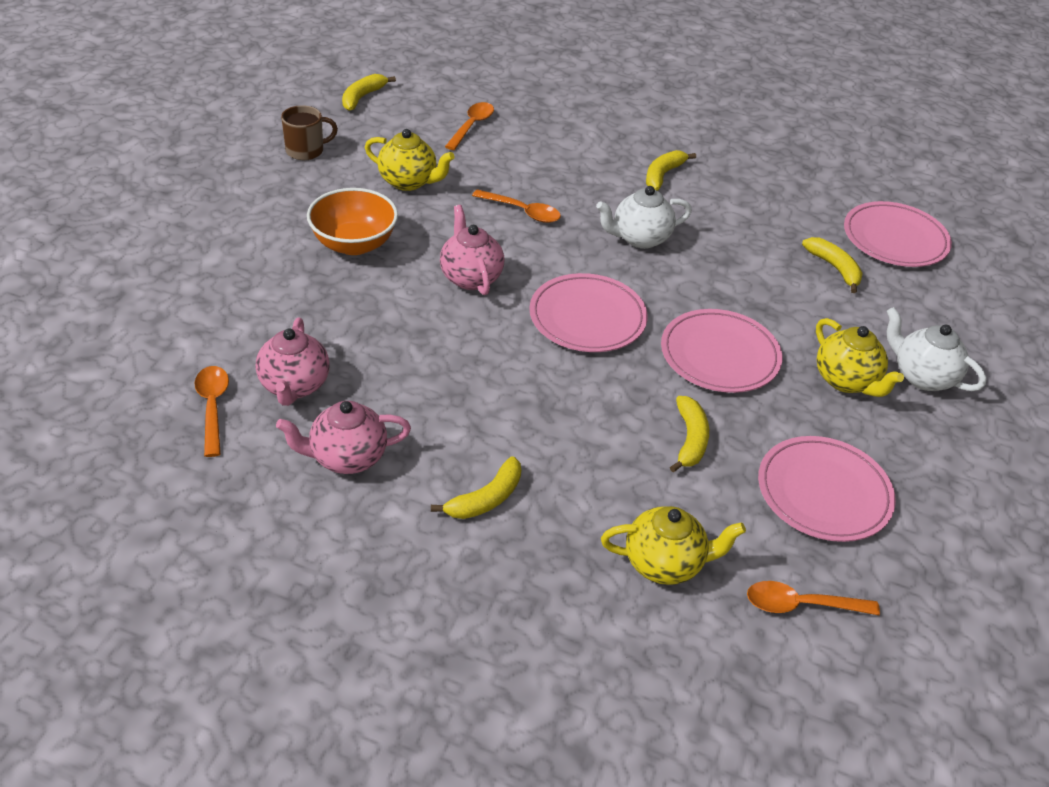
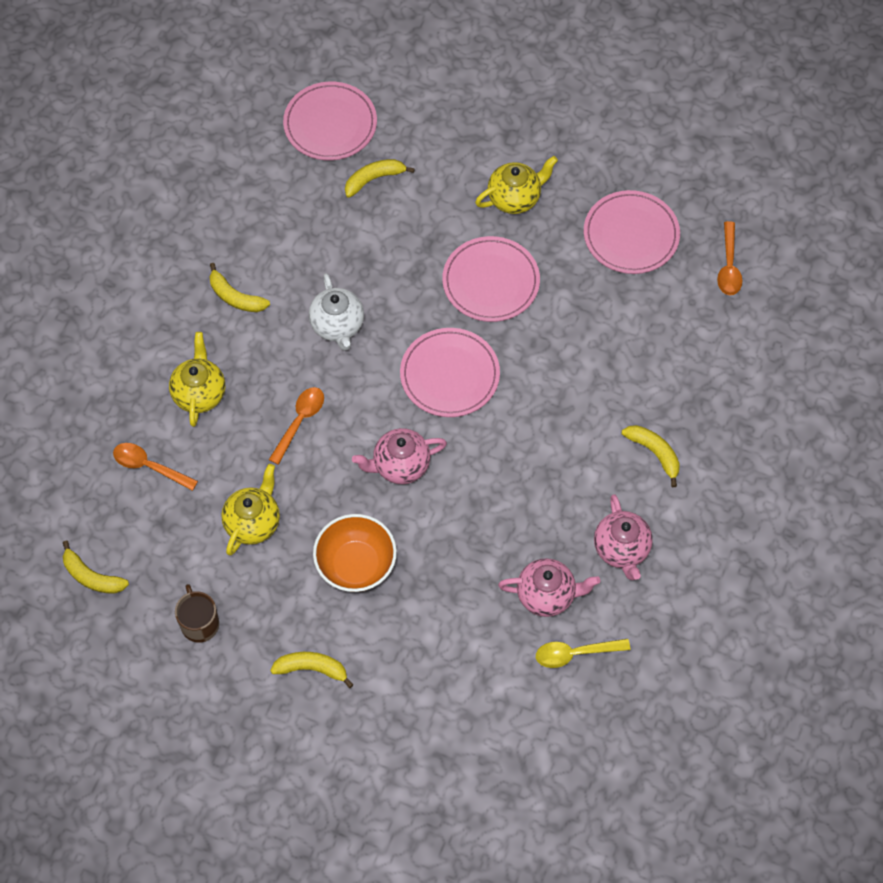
camera: 85 degrees left, 20 degrees up
orange spoon [194,366,229,457] -> yellow spoon [536,639,630,668]
yellow teapot [601,506,746,585] -> yellow teapot moved to [169,332,225,427]
yellow banana [670,396,709,472] -> yellow banana moved to [270,652,354,688]
white teapot [886,307,987,391] -> none

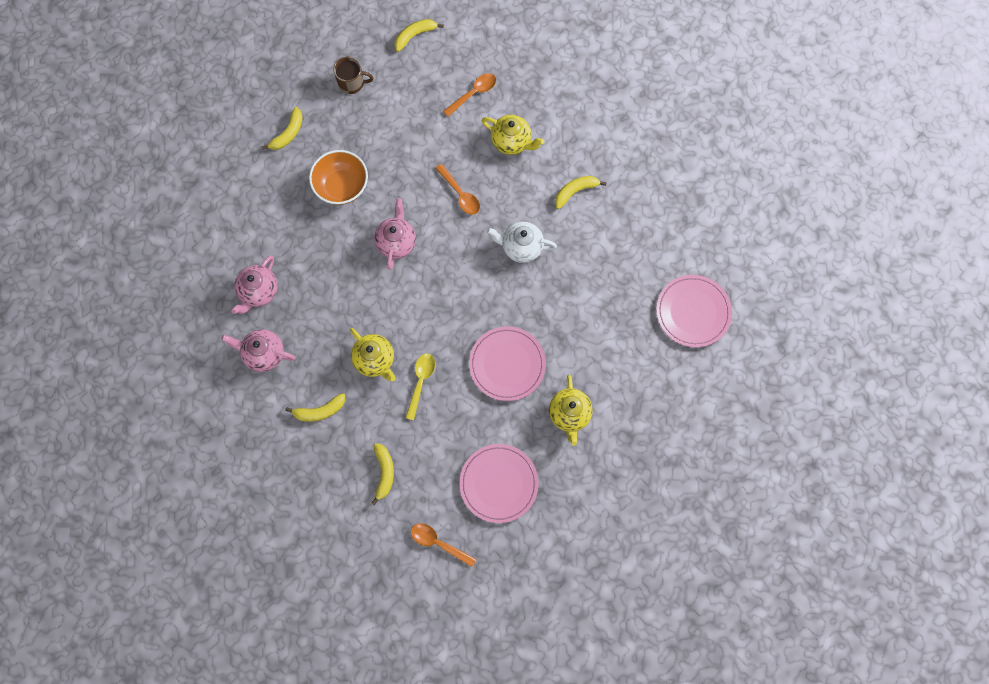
camera: 115 degrees right, 10 degrees up
yellow teapot [221,464,280,556] -> yellow teapot moved to [350,328,396,381]
yellow banana [345,159,415,198] -> yellow banana moved to [371,443,394,505]
pink plate [400,328,500,417] -> none
yellow spoon [536,639,630,668] -> yellow spoon moved to [406,353,435,420]

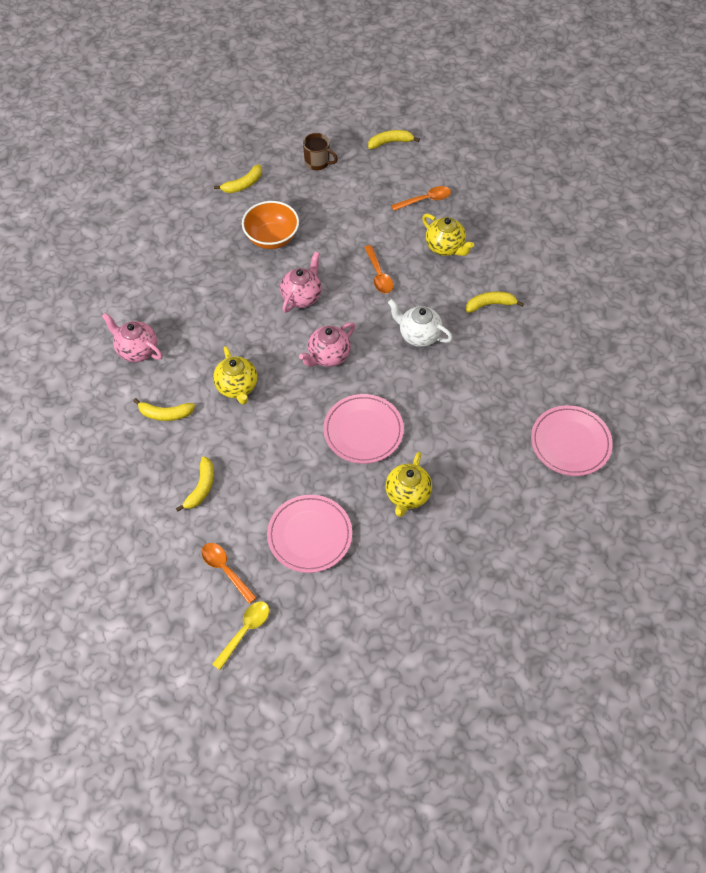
camera: 20 degrees right, 15 degrees down
pink teapot [231,255,278,314] -> pink teapot moved to [299,322,355,367]
yellow spoon [406,353,435,420] -> yellow spoon moved to [212,601,269,670]

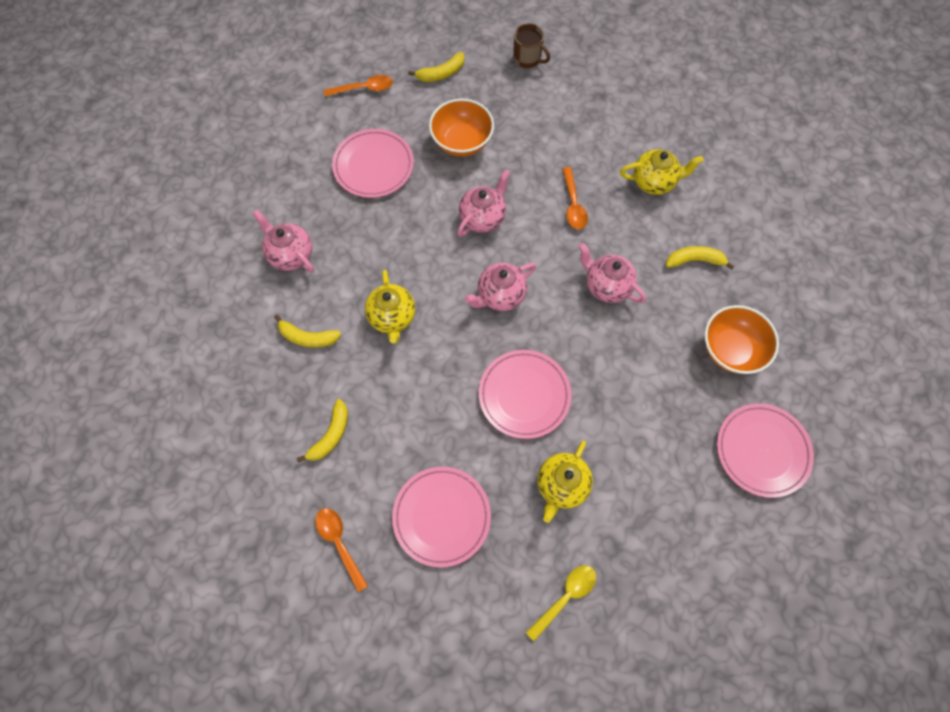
camera: 10 degrees right, 10 degrees up
yellow spoon [212,601,269,670] -> yellow spoon moved to [525,565,596,641]
yellow banana [368,130,420,149] -> none
white teapot [388,299,453,347] -> pink teapot [578,243,646,303]
orange spoon [391,186,451,211] -> orange spoon moved to [324,75,393,97]
yellow teapot [422,214,474,256] -> yellow teapot turned 60 degrees counterclockwise [620,149,704,195]
none -> pink plate [332,129,414,198]
none -> orange bowl [705,305,779,374]

